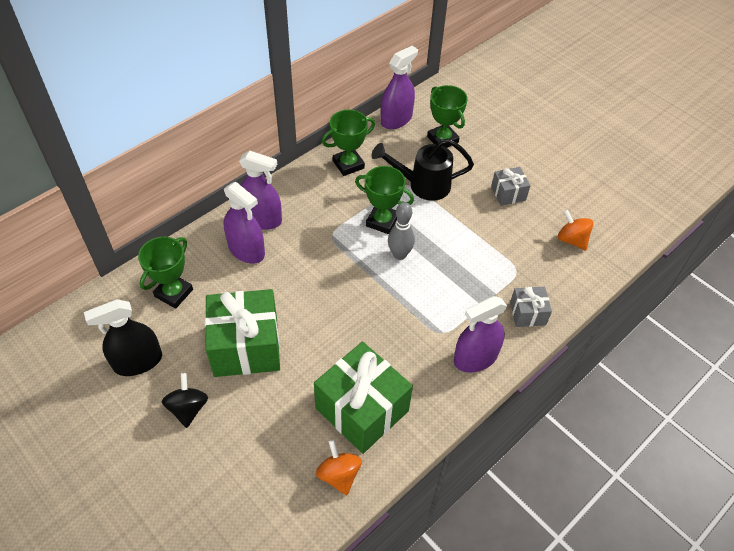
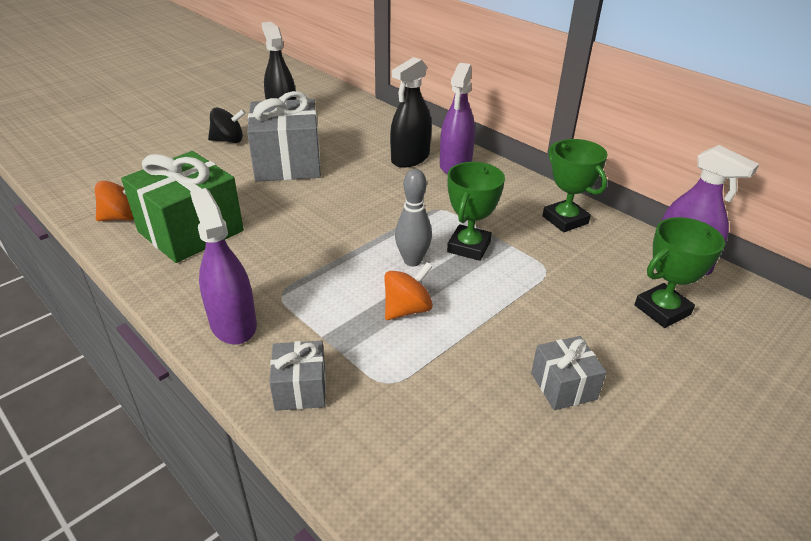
camera: 90 degrees right, 15 degrees down
green trophy [138,237,193,309] -> none
green gift [205,289,280,377] -> grey gift [247,91,321,182]
purple spray bottle [224,182,265,264] -> black spray bottle [390,57,432,168]
black watering can [372,138,474,201] -> none
orange spinning top [558,209,594,250] -> orange spinning top moved to [384,262,433,320]

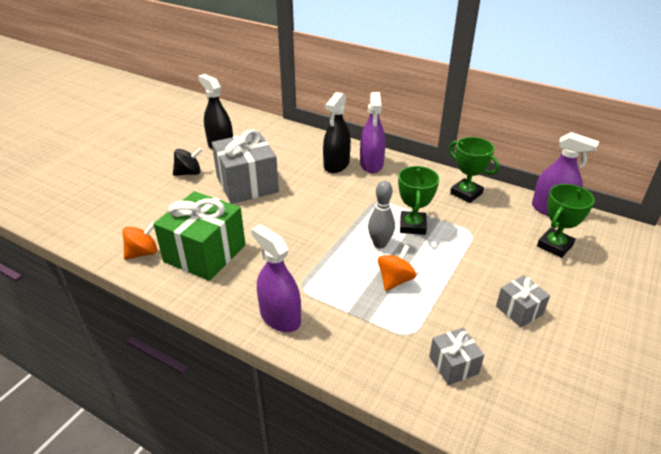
camera: 15 degrees left, 0 degrees up
grey gift [269,341,326,411] -> grey gift moved to [429,328,484,385]

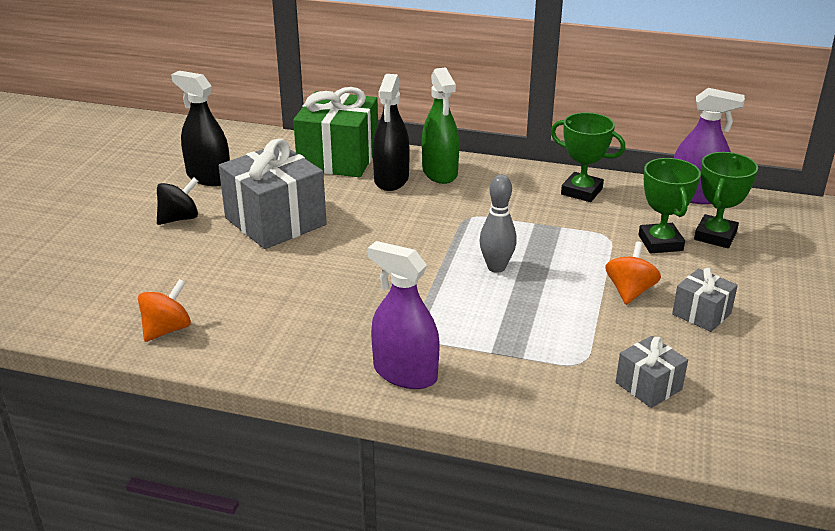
camera: 15 degrees left, 5 degrees down
green gift [153,191,246,281] -> green gift moved to [293,87,378,177]
purple spray bottle [360,92,385,173] -> green spray bottle [422,67,459,184]
orange spinning top [378,245,416,291] -> orange spinning top moved to [605,241,661,305]
green trophy [398,166,439,235] -> green trophy moved to [638,158,701,253]

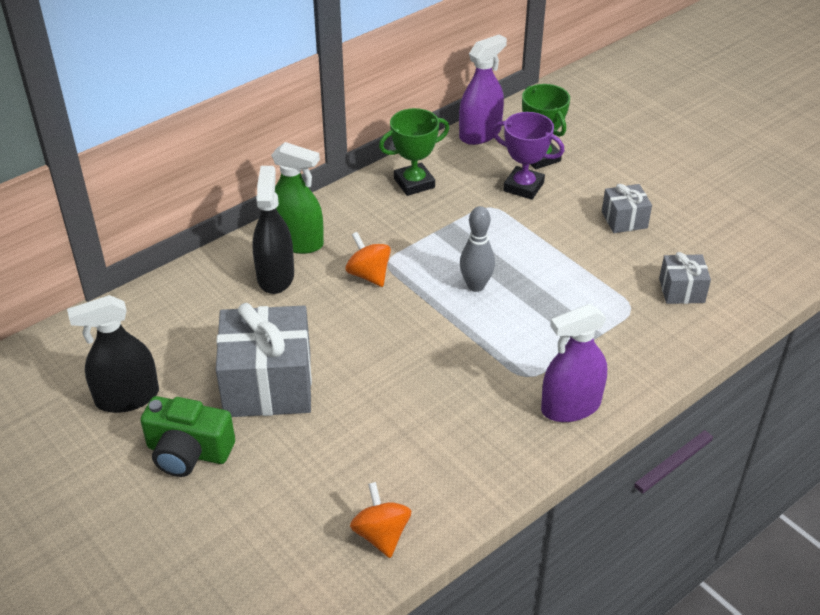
camera: 55 degrees left, 10 degrees up
black spinning top [157,177,198,225] -> green camera [140,396,235,477]
green gift [293,87,378,177] -> none
black spray bottle [373,74,410,191] -> black spray bottle turned 135 degrees counterclockwise [253,166,294,294]
orange spinning top [605,241,661,305] -> orange spinning top moved to [345,232,391,287]
green trophy [638,158,701,253] -> purple trophy [492,112,564,200]

